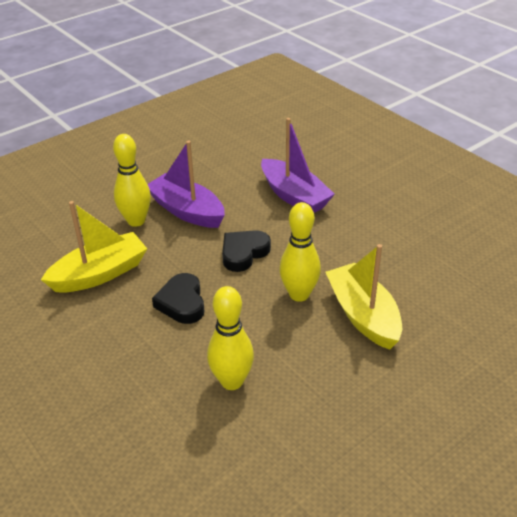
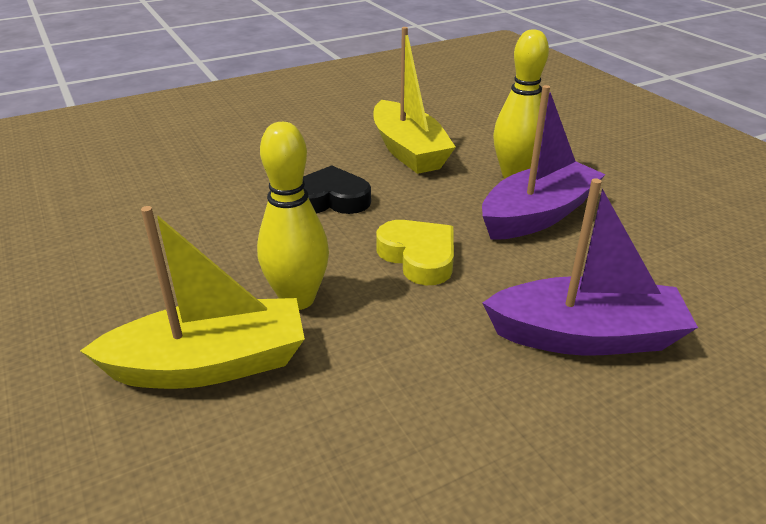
camera: 100 degrees right, 5 degrees down
yellow bowling pin [207,286,254,390] -> none
black heart [222,230,271,272] -> yellow heart [376,220,454,285]
purple boat [261,118,335,213] -> purple boat turned 150 degrees counterclockwise [482,178,698,355]

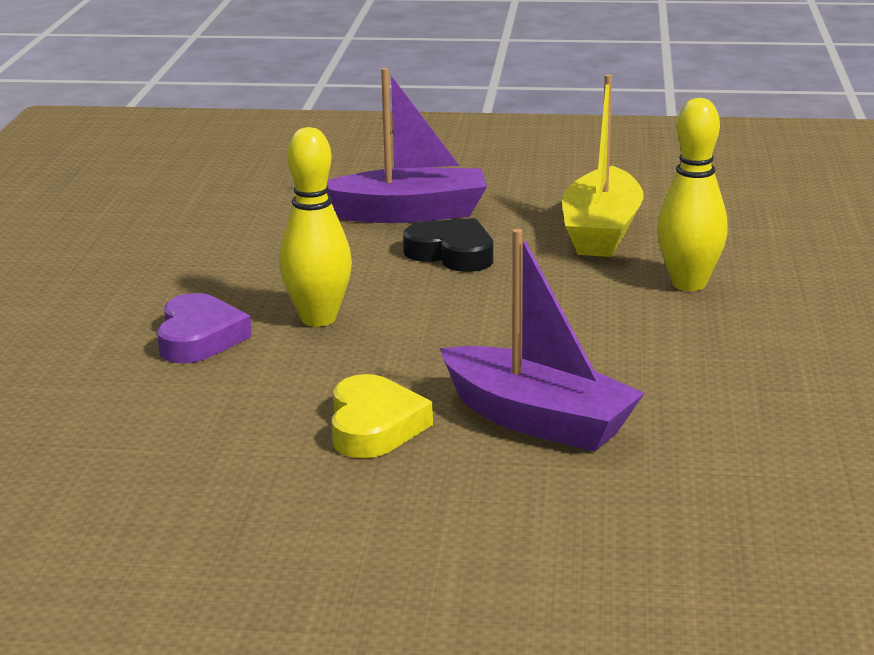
camera: 35 degrees right, 10 degrees down
yellow boat [80,206,305,389] -> purple heart [157,293,252,363]
yellow heart [376,220,454,285] -> yellow heart moved to [331,374,433,458]
purple boat [482,85,606,240] -> purple boat moved to [327,68,487,223]

